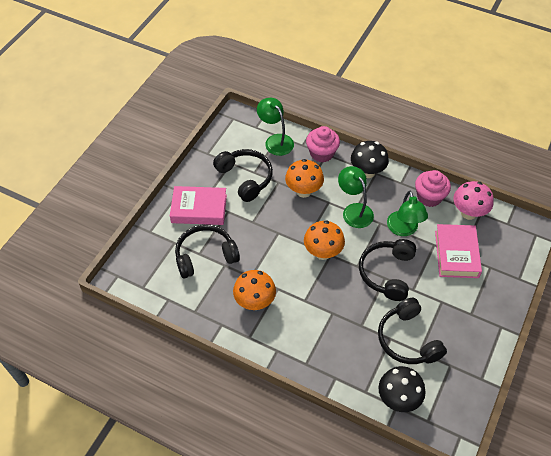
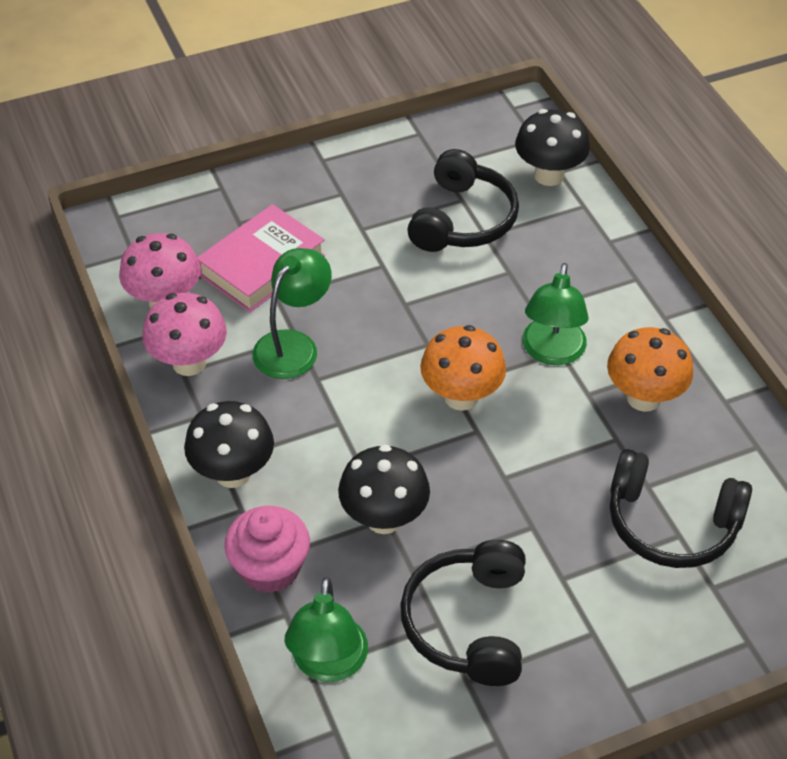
camera: 140 degrees left, 5 degrees down
pink book [170,186,227,225] -> none
orange mushroom [285,159,324,198] -> black mushroom [338,445,430,534]
green lamp [338,166,374,228] -> green lamp moved to [522,263,589,365]
black headphones [359,239,416,301] -> none
pink cupcake [415,170,451,207] -> pink mushroom [142,293,227,376]

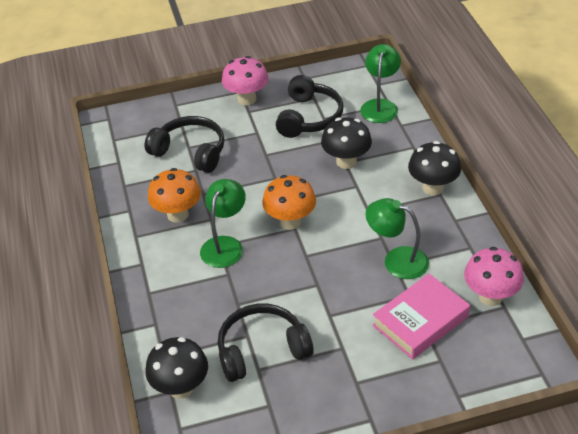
camera: 170 degrees left, 5 degrees down
pink mushroom [142,293,227,376] -> pink mushroom moved to [222,56,268,105]
pink cupcake [224,506,310,593] -> none
green lamp [252,248,332,379] -> green lamp turned 75 degrees clockwise [366,198,429,279]
black headphones [407,149,519,252] -> black headphones turned 45 degrees clockwise [218,304,314,382]

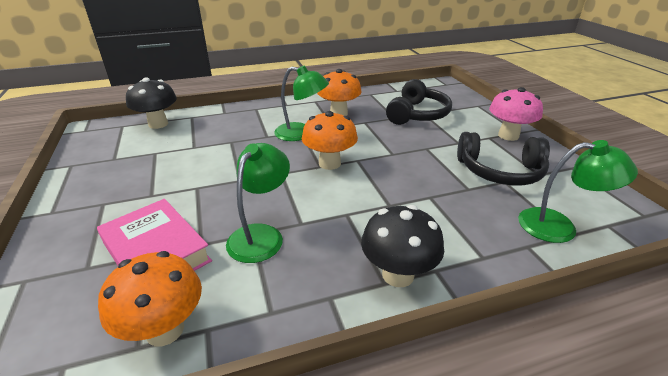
camera: 85 degrees right, 10 degrees down
black headphones [218,304,314,382] -> none
black mushroom [321,118,372,169] -> none
pink mushroom [464,247,524,306] -> orange mushroom [98,251,202,346]

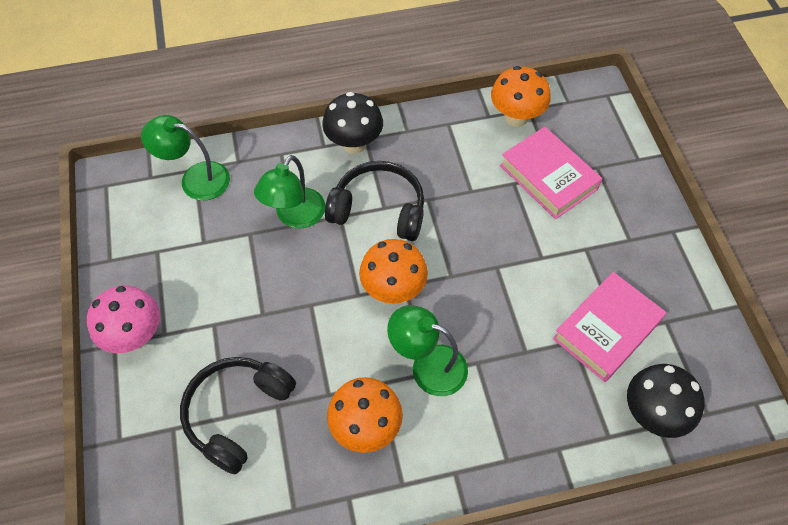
camera: 175 degrees left, 25 degrees up
green lamp [226,143,290,263] -> green lamp moved to [254,155,325,228]
black headphones [457,132,550,186] -> black headphones moved to [325,161,424,241]
none -> pink book [553,272,666,382]

